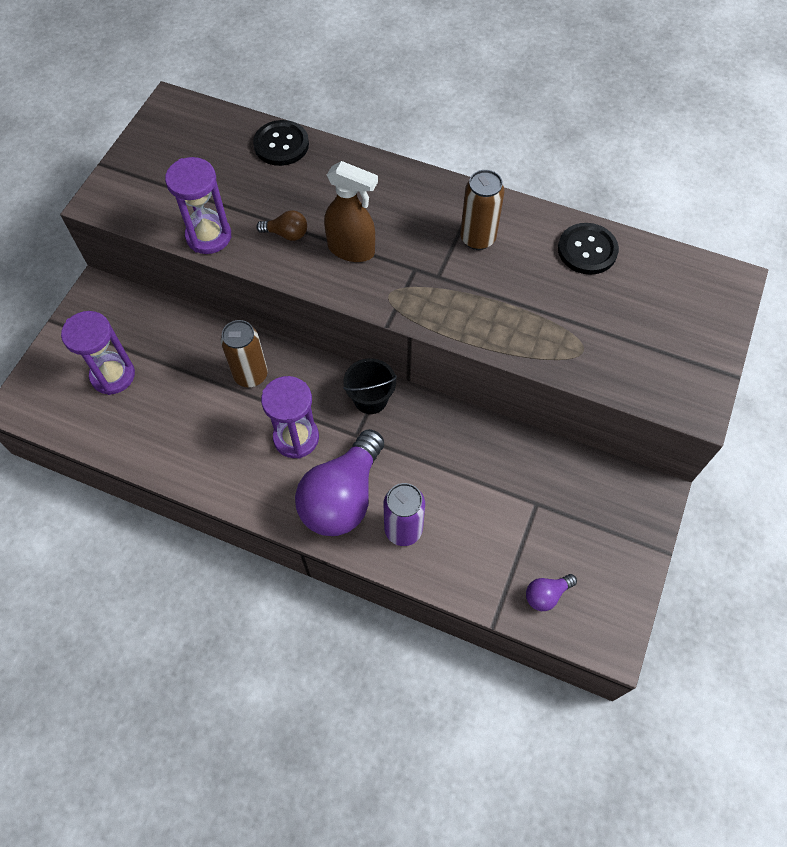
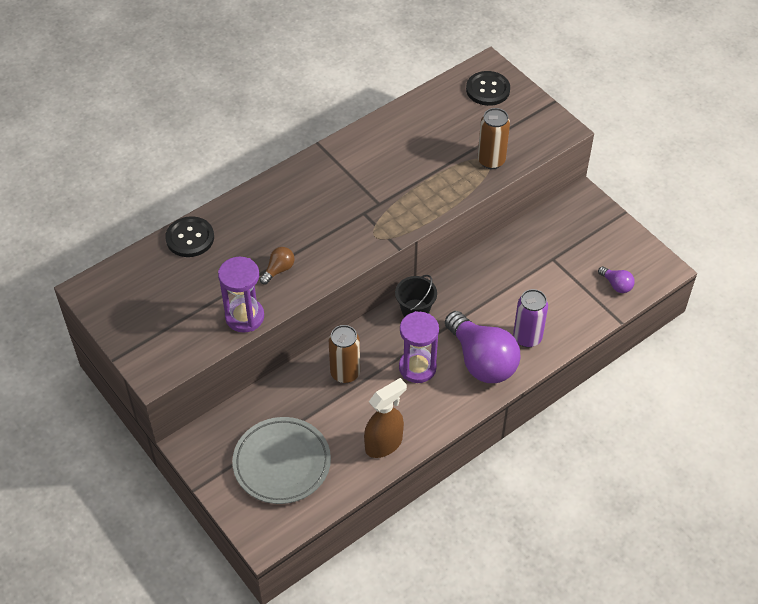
camera: 60 degrees left, 10 degrees down
purple hourglass [61,311,135,395] -> grey plate [232,417,331,504]
brown spray bottle [324,161,378,262] -> brown spray bottle moved to [364,378,407,458]
brown can [460,170,504,250] -> brown can moved to [478,108,510,169]
purple light bulb [526,574,577,611] -> purple light bulb turned 45 degrees counterclockwise [598,266,635,293]
black button [558,223,619,275] -> black button moved to [466,71,510,106]

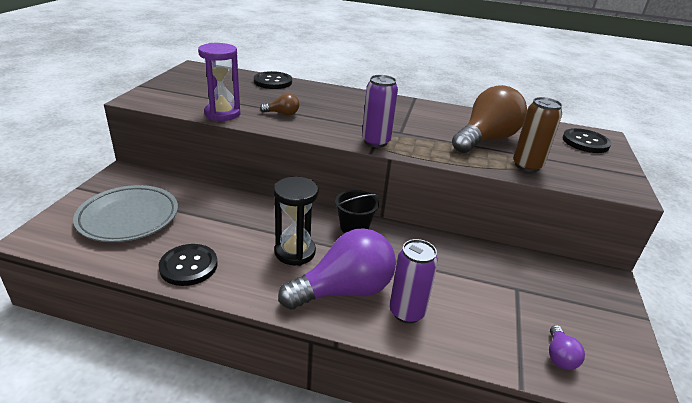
camera: 50 degrees right, 20 degrees down
brown can [329,325,360,383] -> none
brown spray bottle [364,378,407,458] -> black button [158,244,218,286]
purple hourglass [399,311,439,383] -> black hourglass [274,177,319,266]
purple light bulb [445,311,520,383] -> purple light bulb turned 135 degrees counterclockwise [278,228,396,310]
none -> purple can [362,75,398,147]
none -> brown light bulb [452,85,527,153]

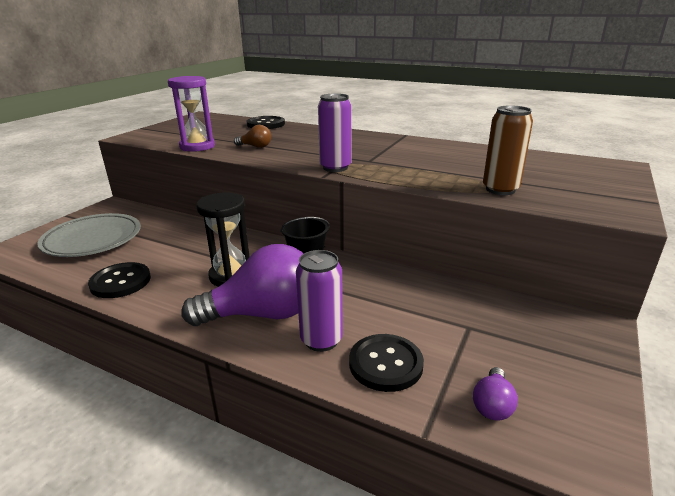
camera: 15 degrees right, 5 degrees down
brown light bulb [452,85,527,153] -> none
black button [562,128,611,153] -> black button moved to [349,334,424,392]

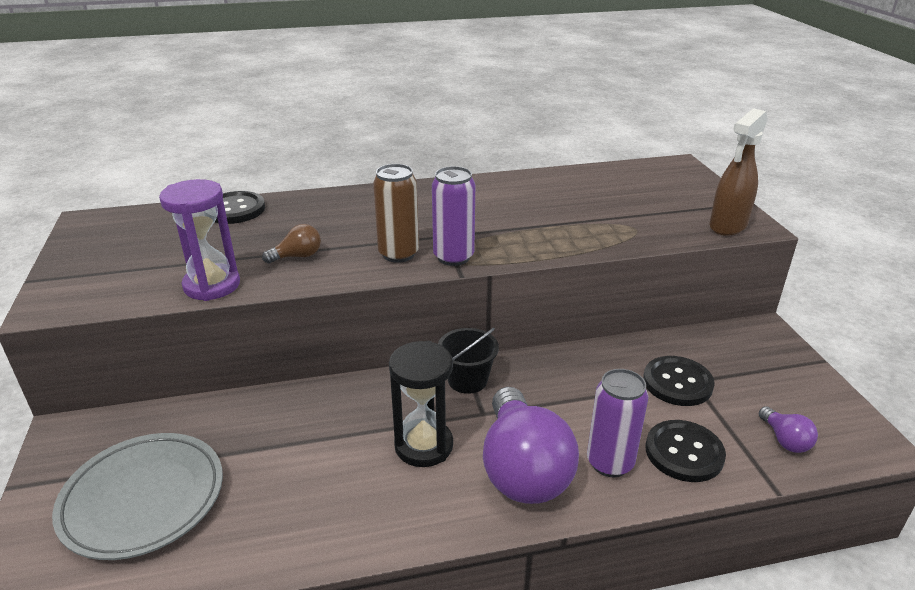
camera: 40 degrees left, 5 degrees up
black button [88,262,151,298] -> black button moved to [643,356,715,406]
purple light bulb [181,244,304,326] -> purple light bulb turned 135 degrees clockwise [483,387,579,504]
brown can [483,105,533,195] -> brown can moved to [373,164,419,263]
none -> brown spray bottle [709,108,768,236]

